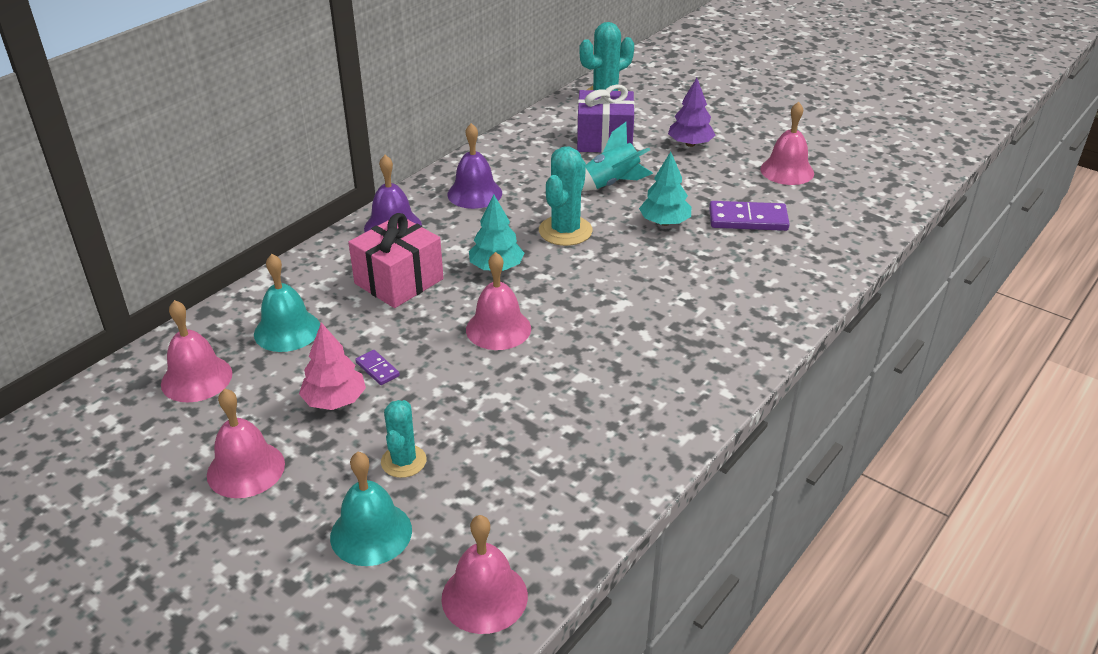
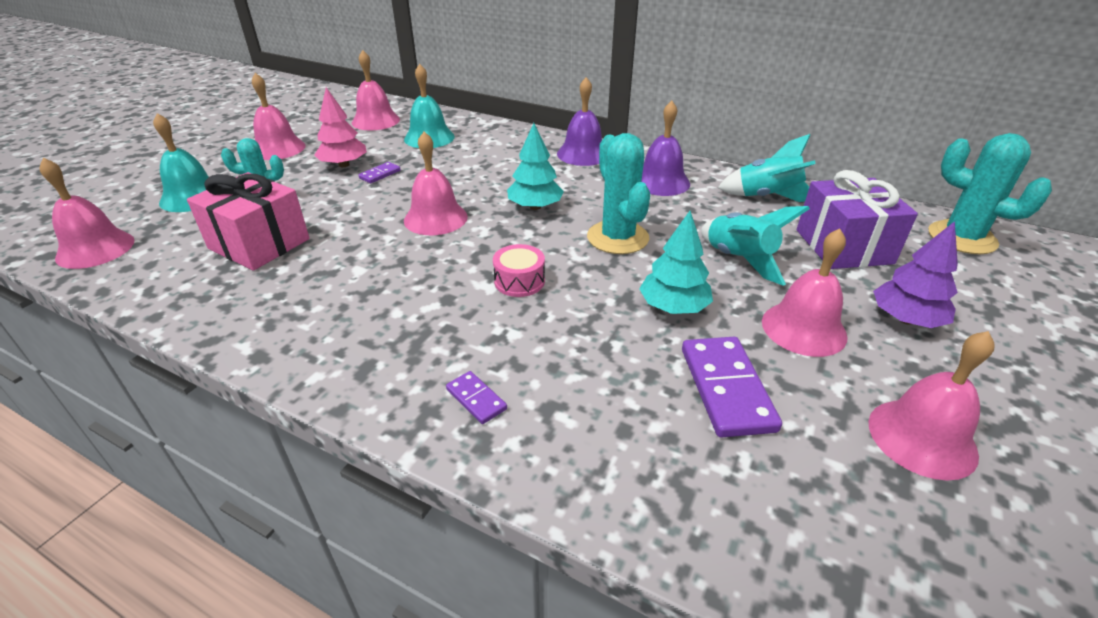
camera: 80 degrees right, 0 degrees up
pink gift [348,213,443,308] -> pink gift moved to [187,172,310,271]
turquoise cactus [539,147,593,246] -> turquoise cactus turned 60 degrees clockwise [587,133,650,254]
none -> purple domino [446,371,507,424]
none -> pink drum [493,244,545,297]
none -> turquoise rocket [718,134,816,202]
none -> pink bell [762,229,848,357]

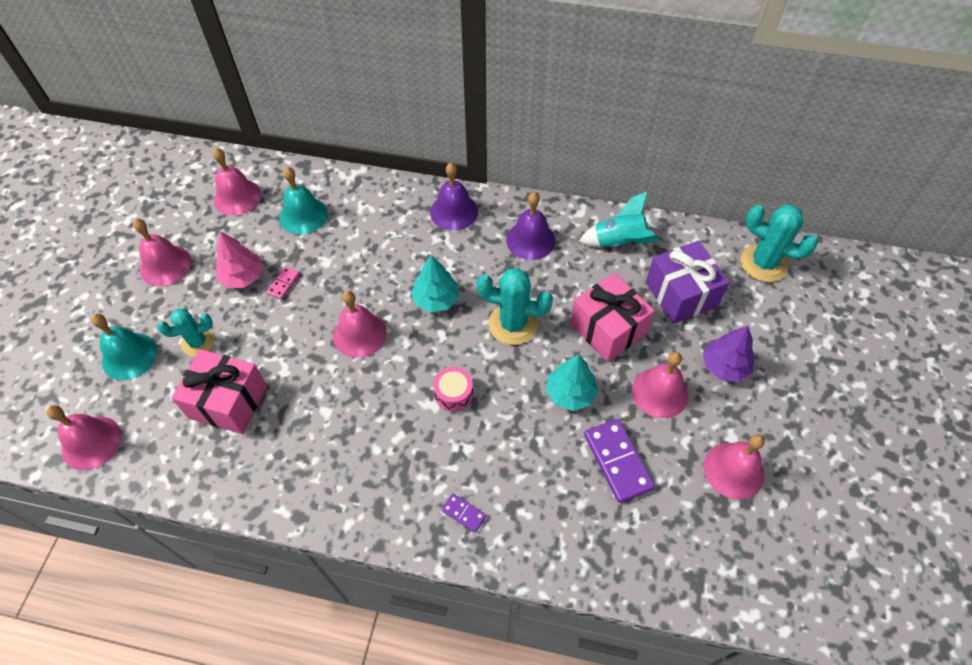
camera: 15 degrees left, 20 degrees up
purple domino [359,162,401,183] -> pink domino [267,267,300,299]
turquoise cactus [587,133,650,254] -> turquoise cactus turned 45 degrees counterclockwise [476,268,553,345]
turquoise rocket [701,206,810,286] -> pink gift [570,273,655,362]

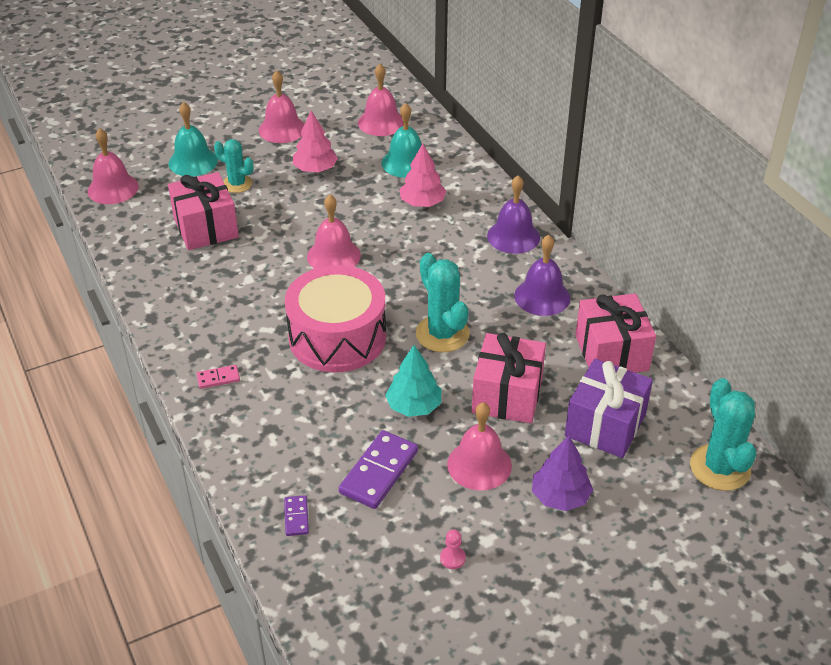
camera: 50 degrees right, 15 degrees down
pink domino [267,267,300,299] -> pink domino moved to [197,365,240,389]
turquoise tree [411,255,459,312] -> none
pink drum [433,367,473,411] -> pink drum [285,265,386,372], size x2.44
purple domino [441,493,486,532] -> purple domino moved to [284,495,309,536]
turquoise rocket [579,191,661,248] -> pink gift [575,293,656,373]
pink bell [704,434,765,500] -> pink pawn [440,529,466,569]
none -> pink tree [399,144,446,207]

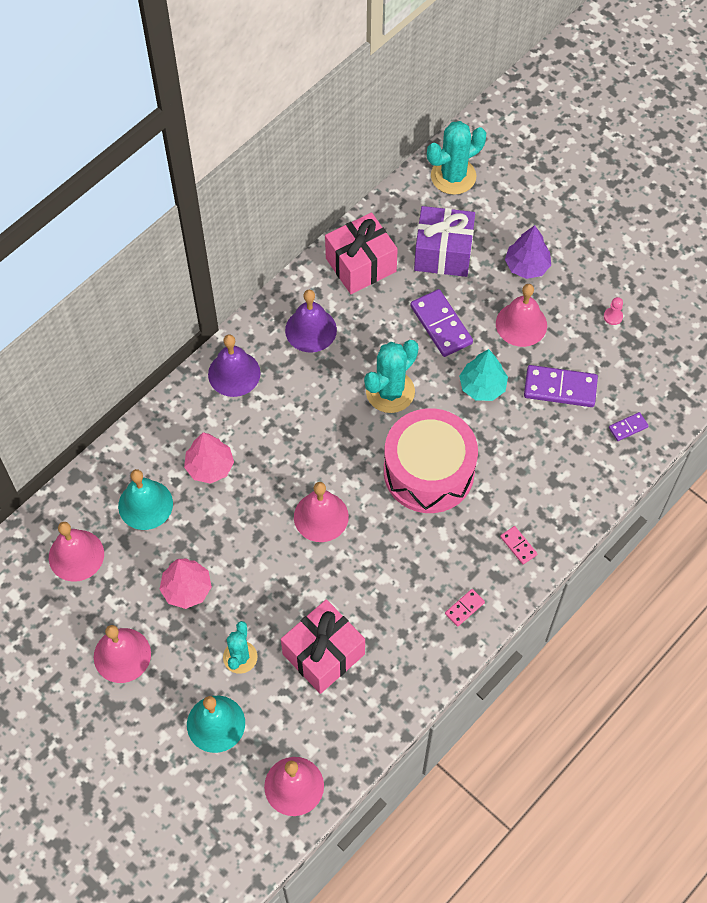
camera: 110 degrees left, 20 degrees up
pink gift [472,333,546,423] -> purple domino [410,289,473,357]
none -> pink domino [445,589,485,627]

